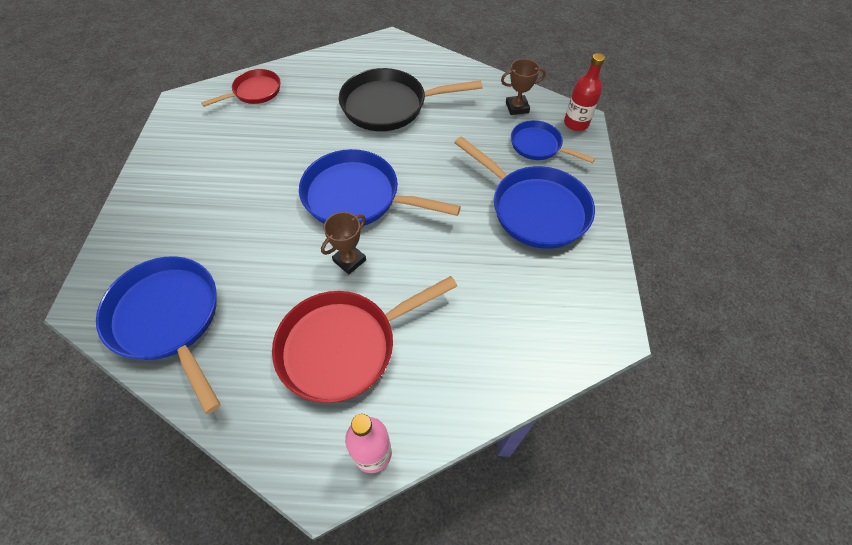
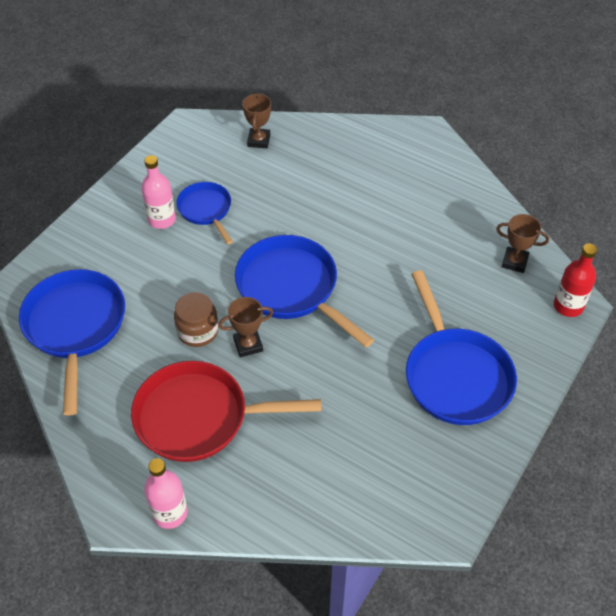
camera: 30 degrees right, 5 degrees down
red pan [201,69,281,107] -> brown trophy [242,93,271,148]
black pan [339,68,482,131] -> none
blue pan [511,120,595,163] -> blue pan moved to [176,182,233,244]
none -> pink bottle [141,155,176,229]
none -> brown jar [174,292,219,347]

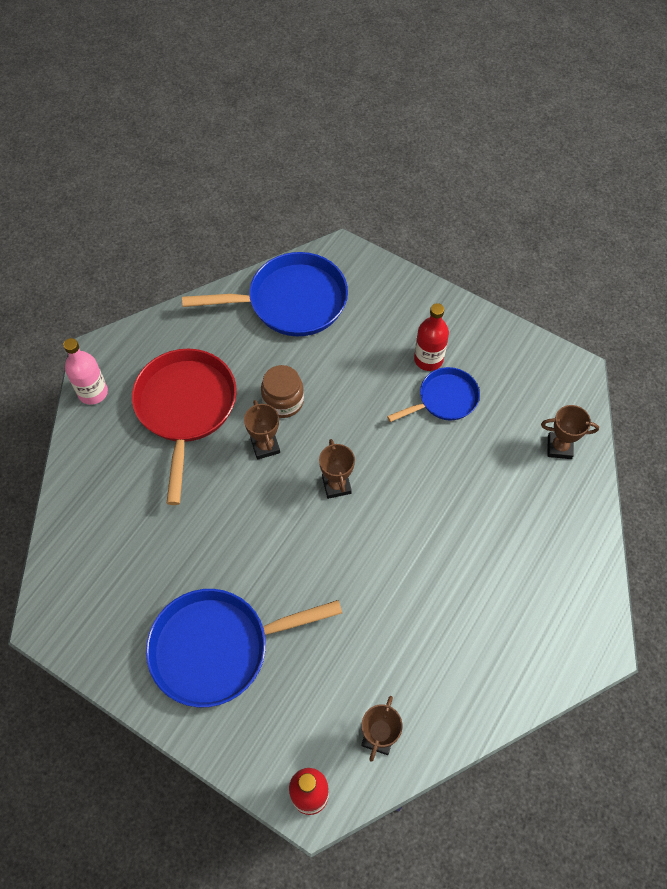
camera: 90 degrees right, 10 degrees up
pink bottle [141,155,176,229] -> red bottle [414,303,449,371]
blue pan [235,235,374,347] -> brown trophy [319,439,355,499]

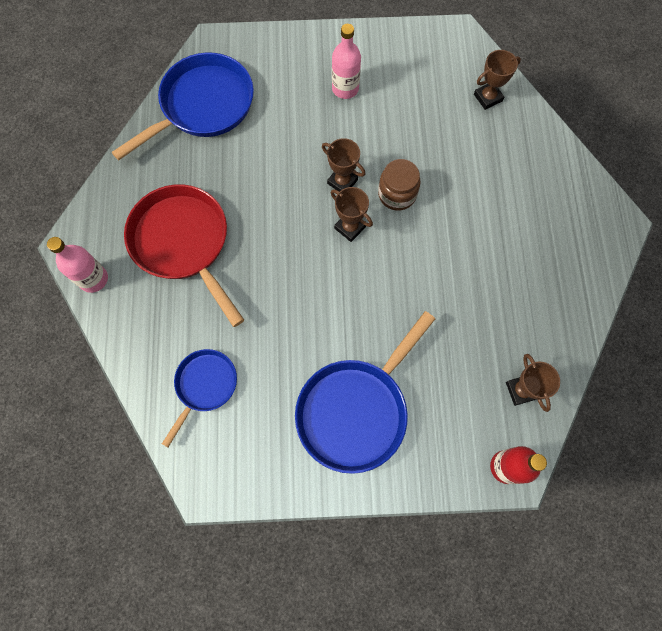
camera: 35 degrees left, 10 degrees up
brown trophy [244,400,280,460] -> brown trophy moved to [322,138,366,192]
brown jar [261,365,304,418] -> brown jar moved to [378,159,421,211]
blue pan [387,367,480,422] -> blue pan moved to [162,349,237,447]
red bottle [414,303,449,371] -> pink bottle [332,24,361,99]

